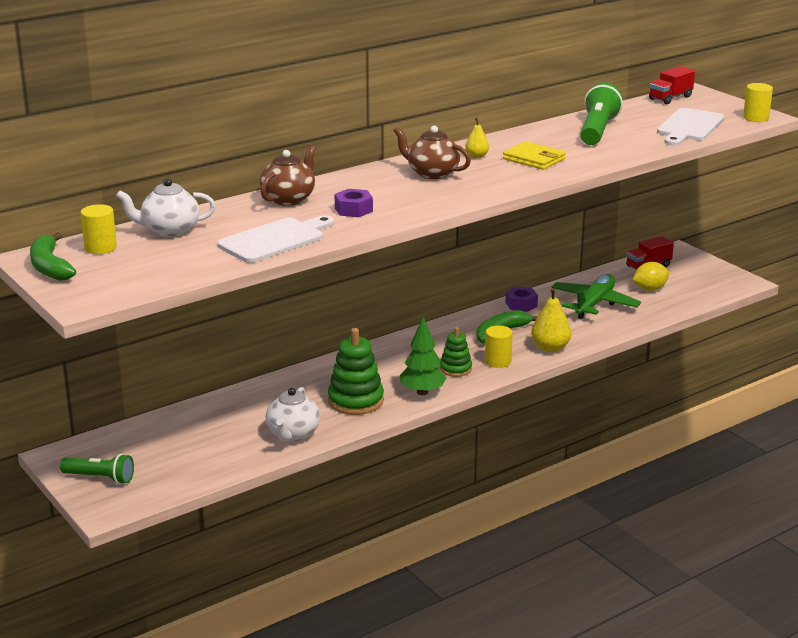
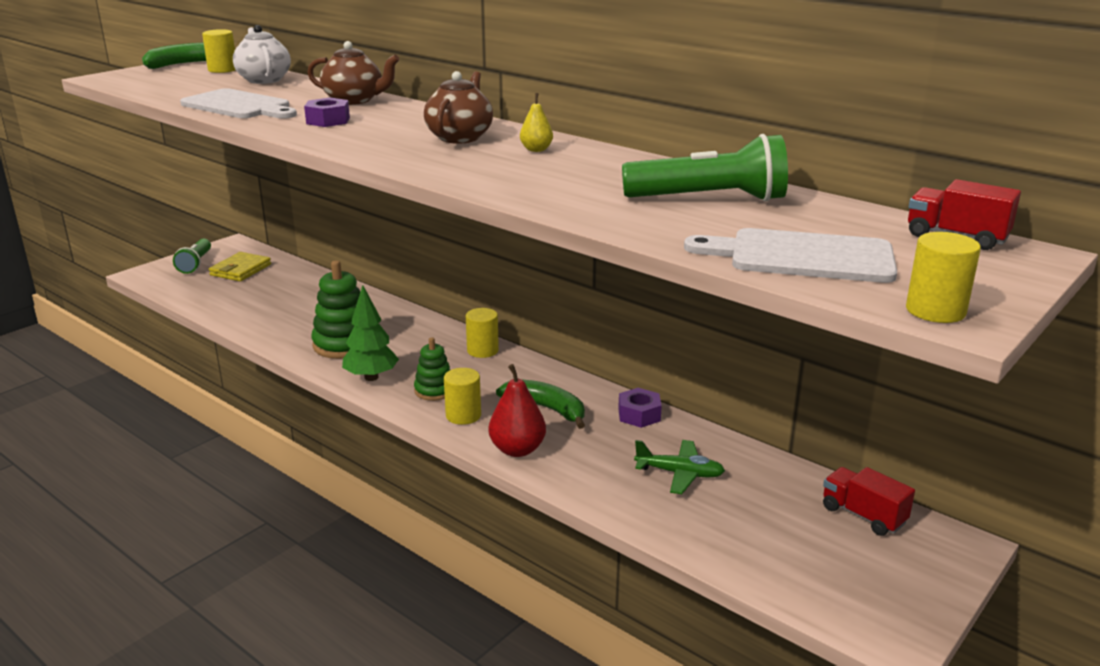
camera: 75 degrees right, 0 degrees up
white teapot [266,387,320,442] -> none
yellow wallet [503,141,566,170] -> yellow wallet moved to [209,252,271,281]
yellow pear [531,288,571,352] -> red pear [489,364,546,457]
green plane [551,274,641,319] -> green plane [634,440,725,494], size x0.64
yellow lemon [632,262,669,291] -> none
none -> yellow cylinder [466,308,499,358]

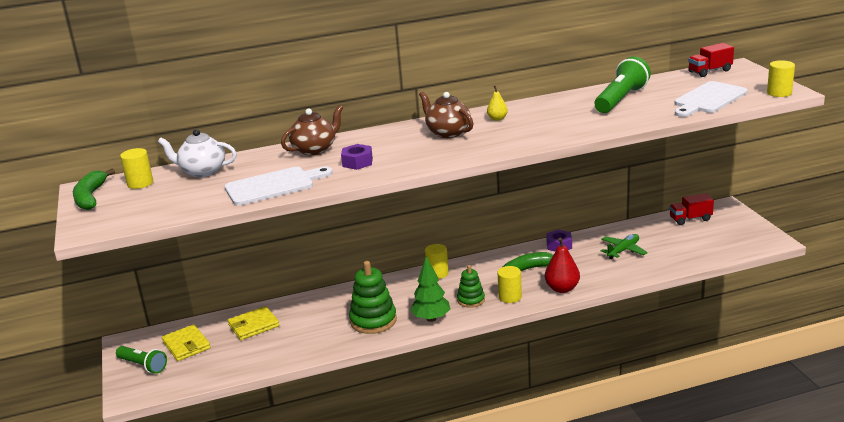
camera: 55 degrees left, 0 degrees up
none -> yellow wallet [228,306,279,340]

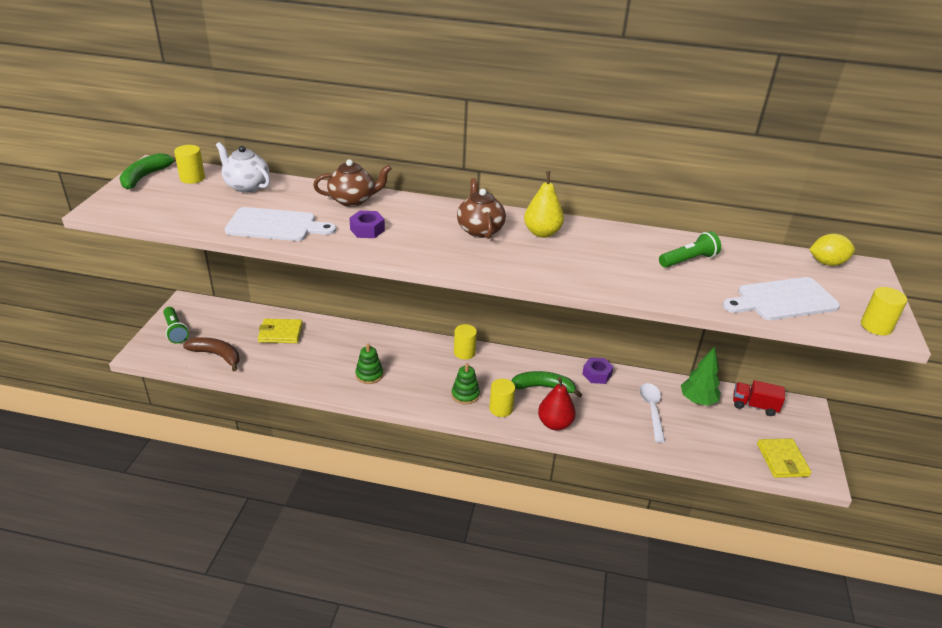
camera: 25 degrees right, 10 degrees up
yellow wallet [162,324,211,361] -> yellow wallet moved to [757,438,812,478]
green stacking toy [349,261,397,334] -> green stacking toy [355,344,383,384], size x0.60
green tree [410,256,450,322] -> green tree moved to [681,346,721,405]
yellow pear [487,86,508,121] -> yellow pear [524,171,564,238], size x1.74
green flashlight [595,57,651,113] -> green flashlight [659,231,721,268], size x0.65
green plane [601,234,648,259] -> white spoon [639,383,665,443]
red truck [688,43,734,77] -> yellow lemon [809,233,855,266]
none -> brown banana [183,337,239,371]

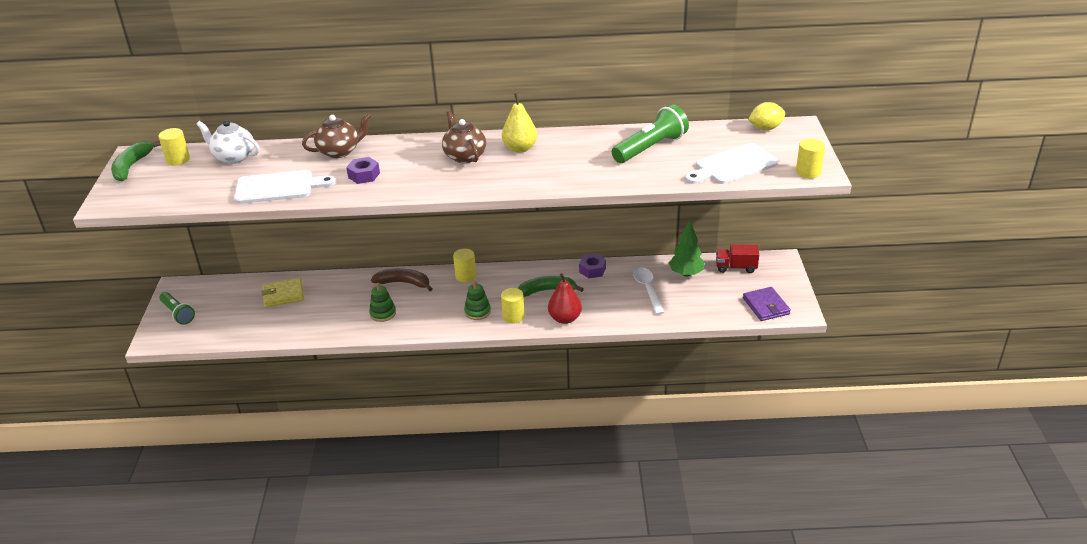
camera: 10 degrees left, 0 degrees up
brown banana [183,337,239,371] -> brown banana moved to [371,268,433,291]
green flashlight [659,231,721,268] -> green flashlight [612,104,689,163], size x1.53
yellow wallet [757,438,812,478] -> purple wallet [743,287,791,321]

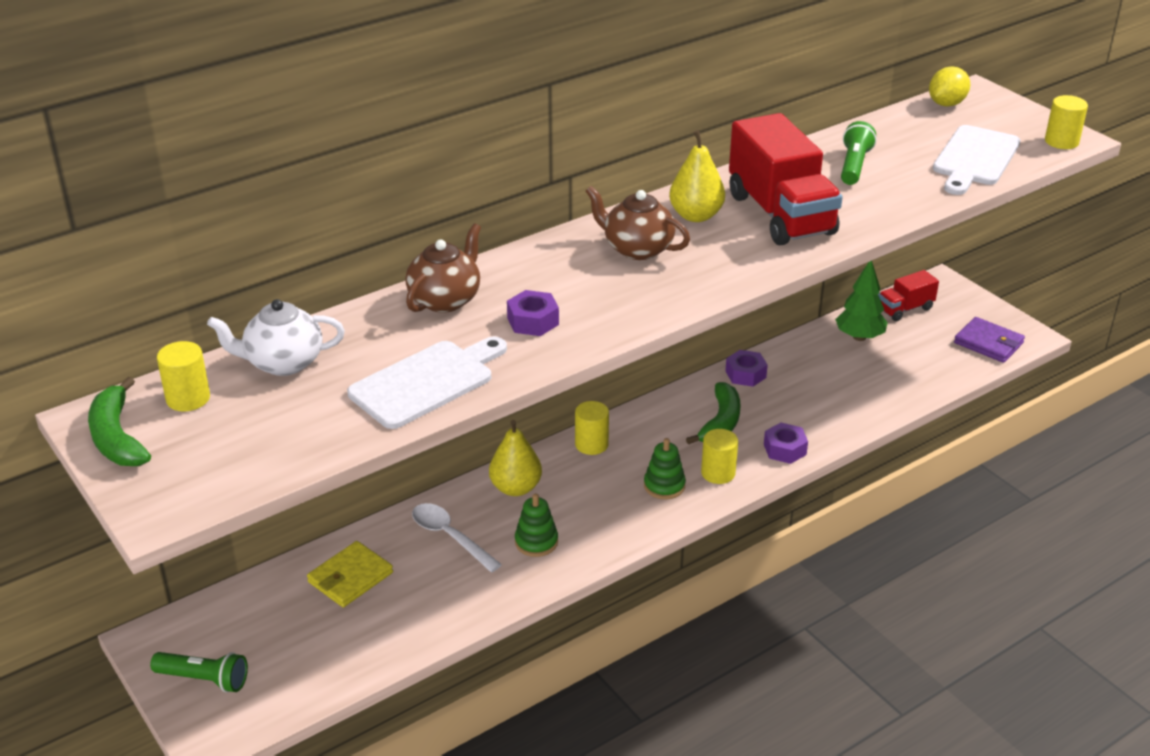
camera: 35 degrees left, 0 degrees up
brown banana [371,268,433,291] -> yellow pear [489,420,542,496]
green banana [518,276,584,297] -> green banana turned 150 degrees clockwise [686,382,740,444]
red pear [548,273,582,324] -> purple nut [764,423,808,464]
green flashlight [612,104,689,163] -> green flashlight [841,121,876,185], size x0.65
white spoon [633,267,664,315] -> white spoon moved to [412,503,502,572]
none -> red truck [729,113,843,245]

